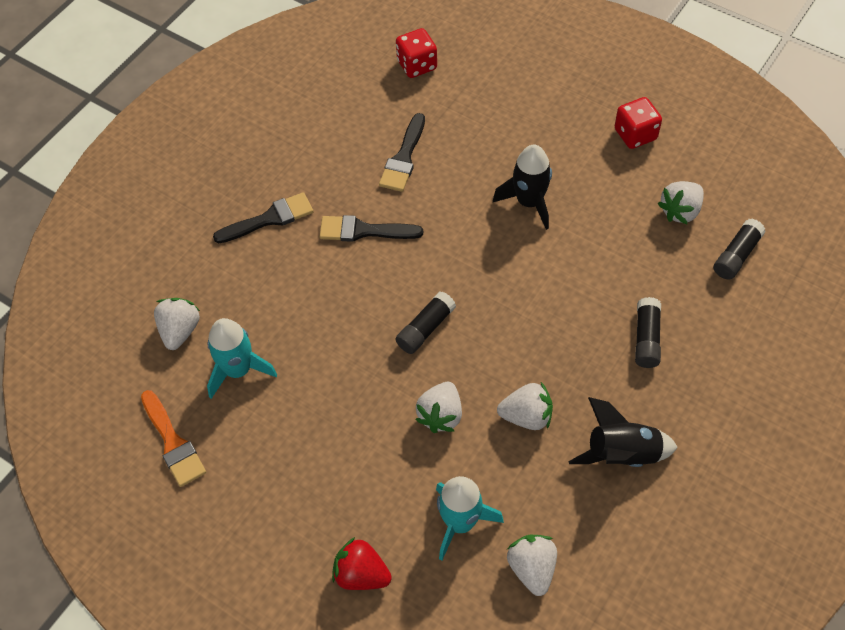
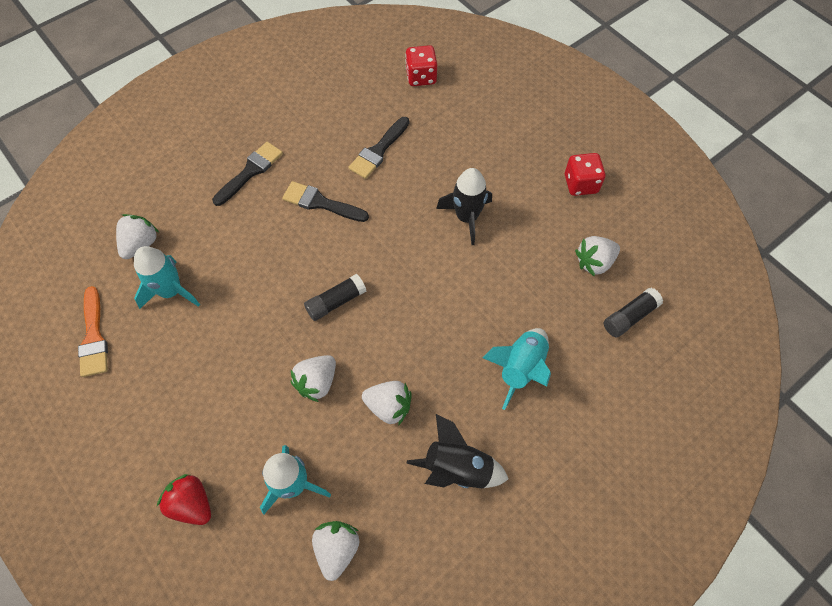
camera: 15 degrees right, 5 degrees up
black brush [213,192,313,243] -> black brush turned 45 degrees counterclockwise [212,142,283,206]
black glue stick [635,297,661,368] -> turquoise rocket [483,328,551,410]

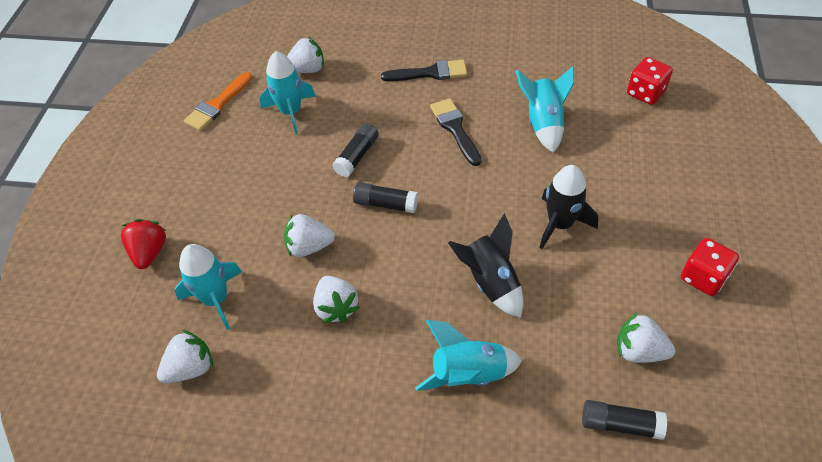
camera: 50 degrees right, 10 degrees down
black brush [348,117,409,179] -> turquoise rocket [516,66,574,153]
black rocket [406,414,508,488] -> black rocket moved to [448,213,524,318]
none -> black glue stick [332,123,379,177]

